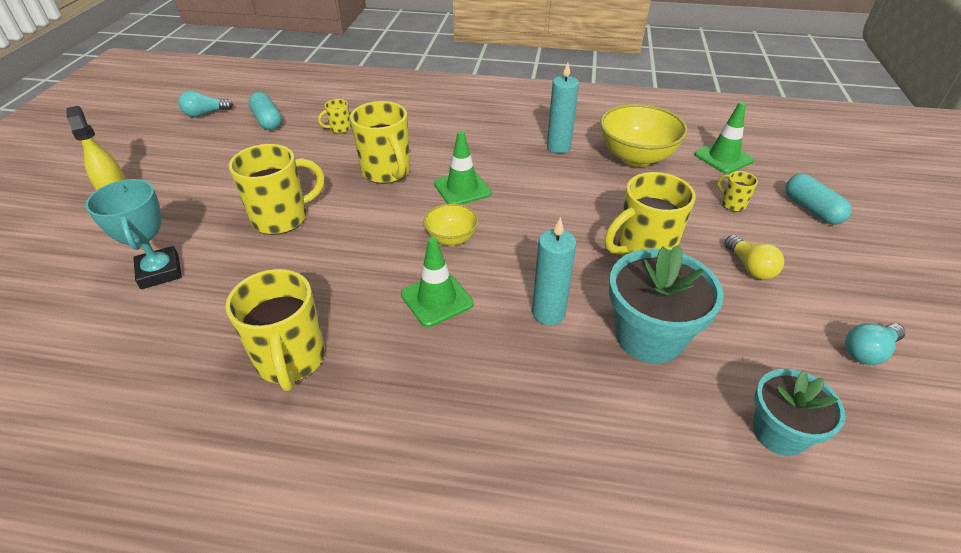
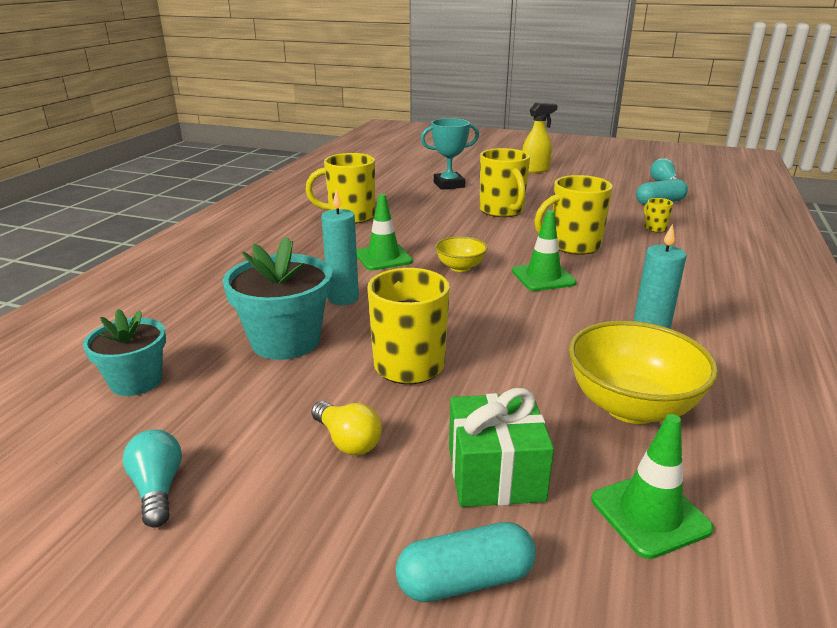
camera: 100 degrees right, 15 degrees down
yellow mug [717,171,758,211] -> green gift [449,388,554,507]
yellow light bulb [724,235,784,280] -> yellow light bulb turned 120 degrees counterclockwise [311,401,382,455]

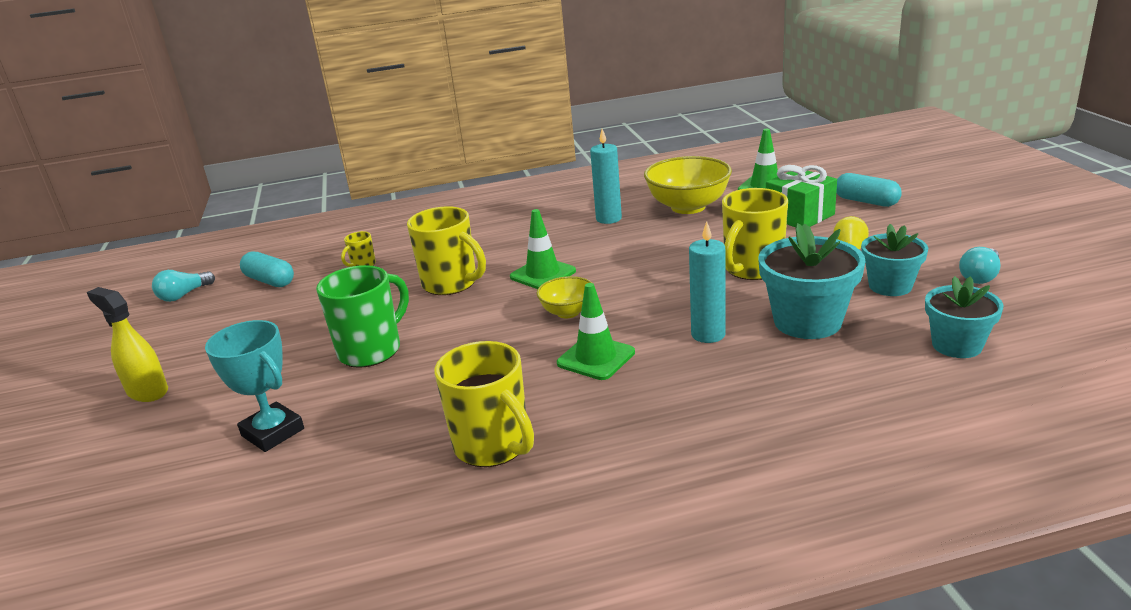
camera: 120 degrees left, 0 degrees up
yellow mug [480,148,530,217] -> green mug [316,265,409,368]
none -> turquoise flower pot [861,224,928,296]

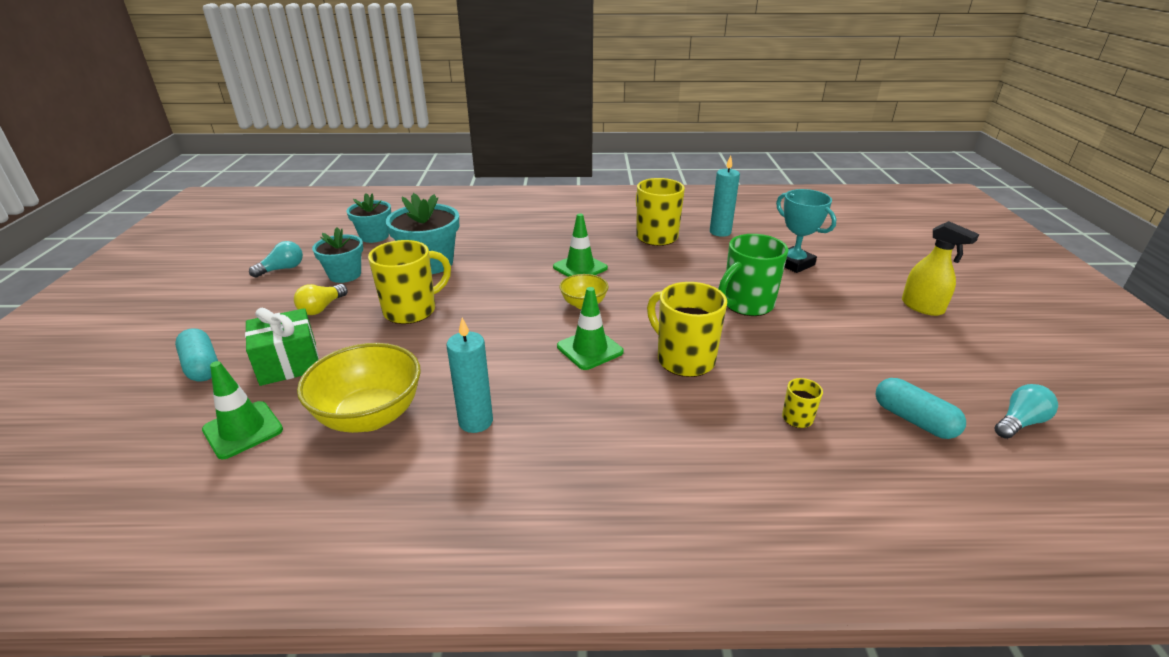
camera: 170 degrees left, 5 degrees up
turquoise candle [689,221,726,343] -> turquoise candle moved to [710,156,740,237]

